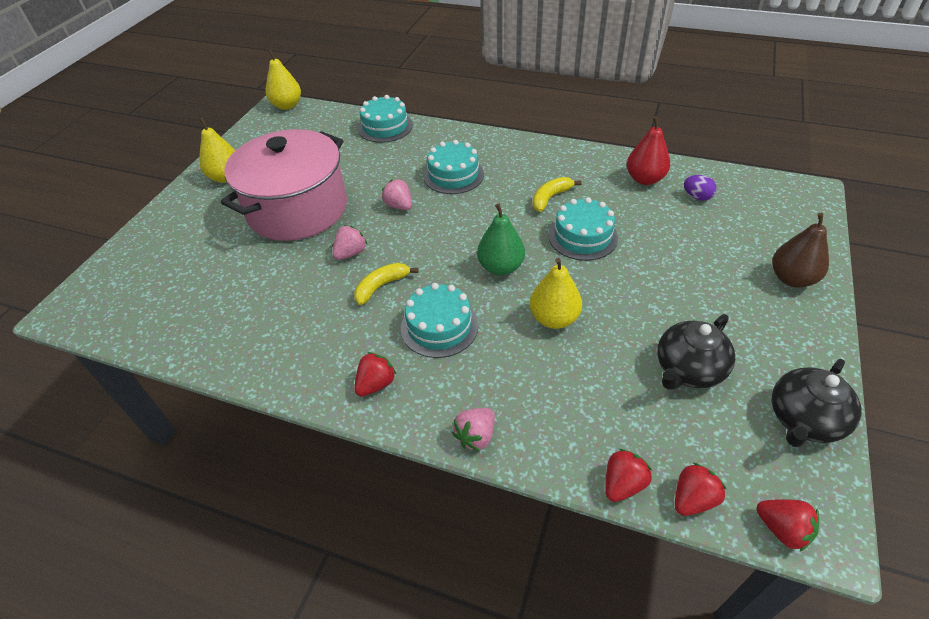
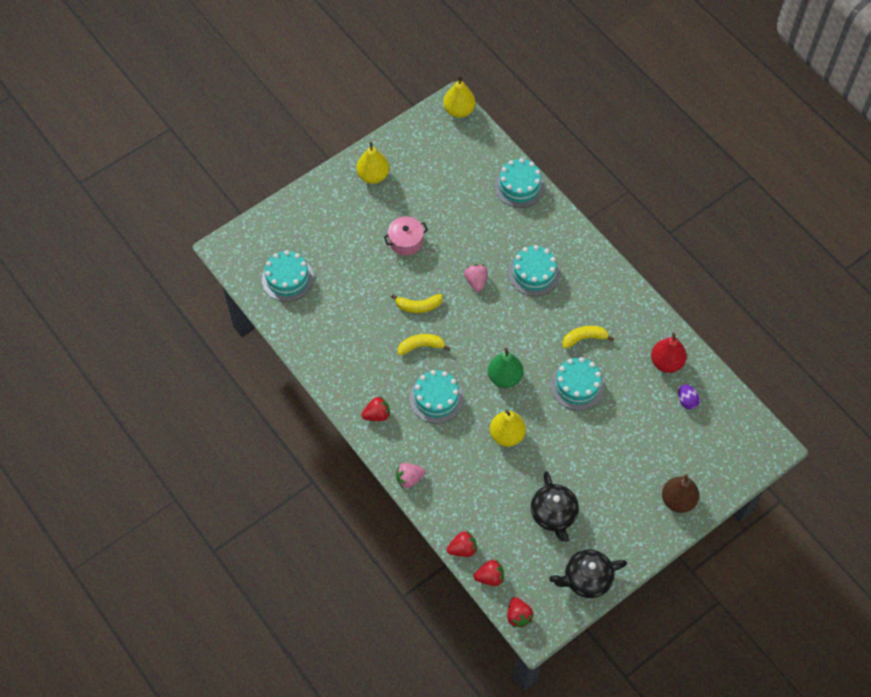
camera: 30 degrees right, 15 degrees up
pink pot [221,129,347,241] -> pink pot [384,217,428,256], size x0.41
pink strawberry [332,225,368,260] -> yellow banana [391,294,443,313]
black teapot [657,314,735,390] -> black teapot turned 90 degrees counterclockwise [531,471,579,542]
none -> turquoise cake [262,250,314,302]

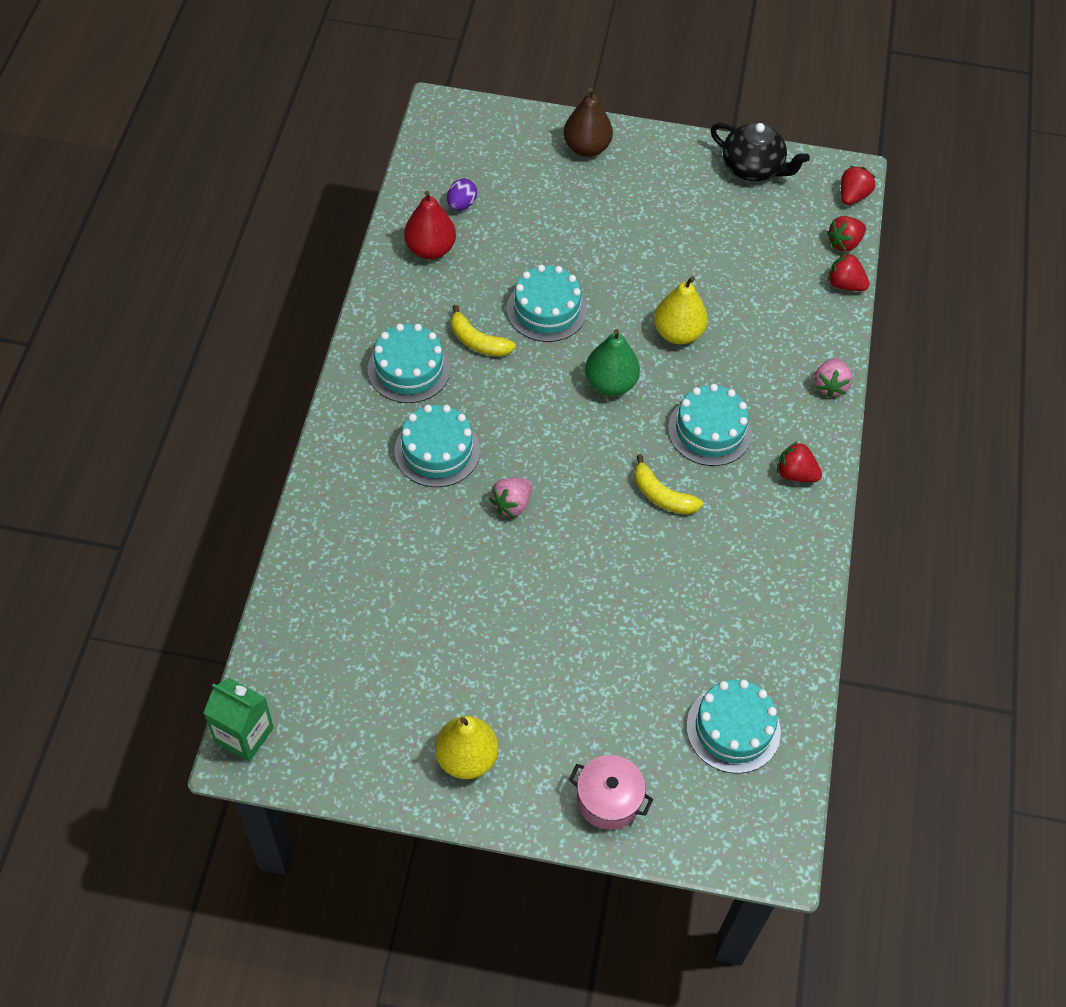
camera: 135 degrees left, 5 degrees down
pink pot [384,217,428,256] -> pink pot moved to [569,755,653,830]
yellow banana [391,294,443,313] -> none
pink strawberry [396,463,425,488] -> pink strawberry turned 75 degrees clockwise [814,358,853,398]
yellow pear [443,75,475,118] -> green carton [203,678,274,762]
red strawberry [474,560,504,586] -> red strawberry turned 75 degrees counterclockwise [827,216,866,251]
turquoise cake [494,158,545,208] -> turquoise cake moved to [368,324,451,403]
black teapot [531,471,579,542] -> none

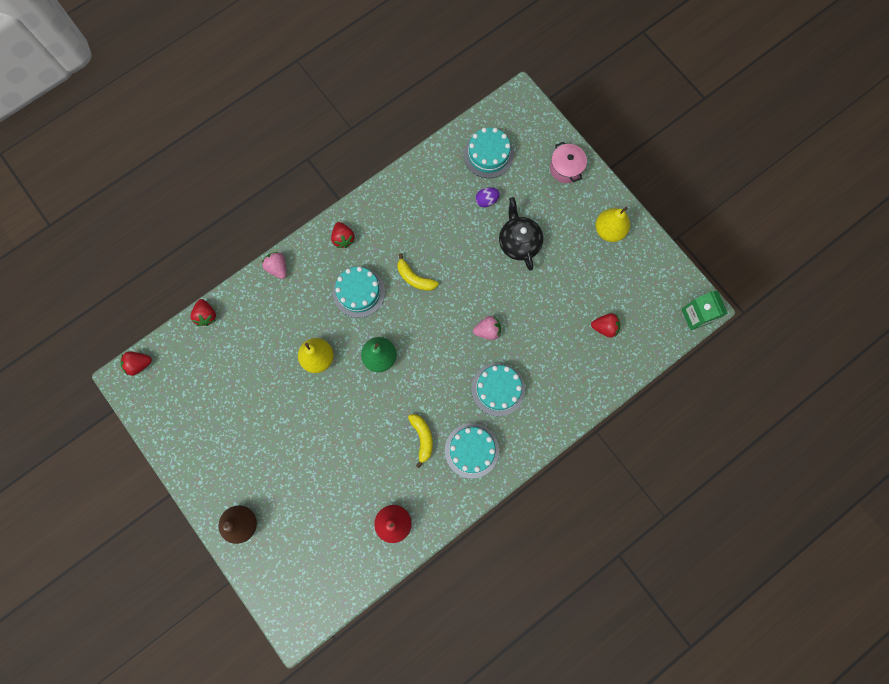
camera: 135 degrees left, 20 degrees up
purple egg [447,179,477,211] -> purple egg moved to [476,187,500,207]
turquoise cake [507,265,587,342] -> none
yellow banana [634,454,703,515] -> yellow banana turned 135 degrees clockwise [397,253,439,291]
black teapot [711,122,810,181] -> black teapot moved to [499,197,543,270]
pink strawberry [814,358,853,398] -> pink strawberry turned 90 degrees counterclockwise [262,252,287,279]
red strawberry [827,216,866,251] -> red strawberry moved to [591,313,620,338]

